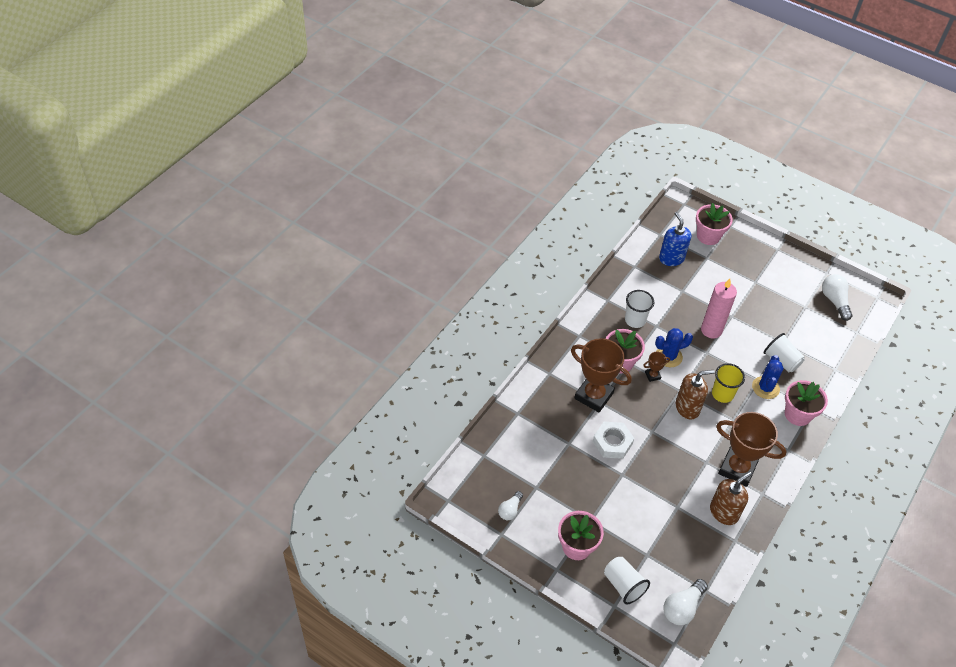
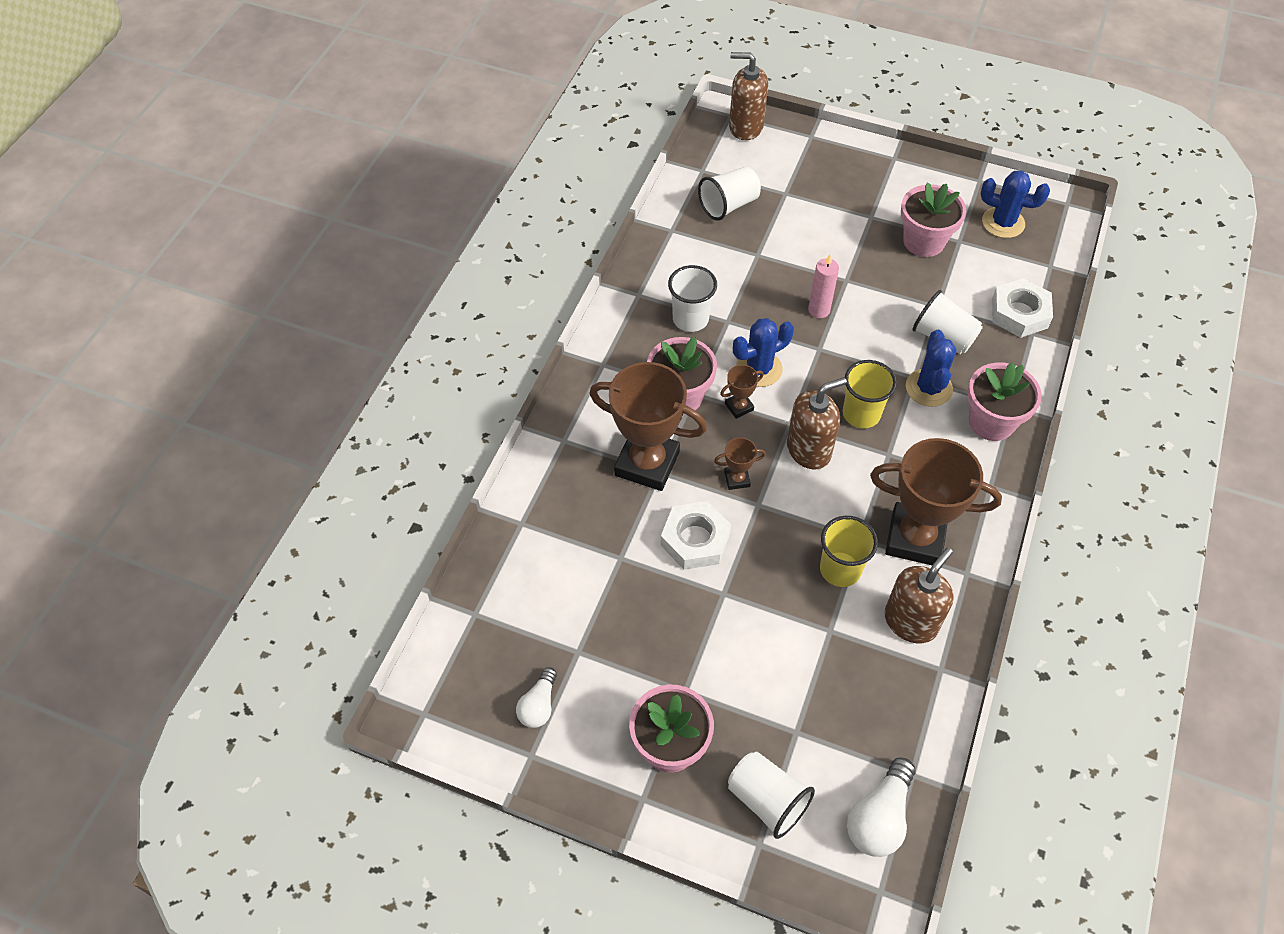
camera: 10 degrees left, 5 degrees up
blue soap dispenser [659,212,691,266] -> white cup [698,167,761,221]
pink flower pot [696,203,733,245] -> pink flower pot moved to [901,182,966,257]
pink candle [701,279,737,339] -> pink candle [808,255,839,318], size x0.60
white light bulb [822,274,853,321] -> blue cactus [981,171,1050,238]
none -> brown trophy [714,437,766,490]
none -> brown soap dispenser [729,52,768,140]
none -> yellow cup [820,516,878,587]
none -> white nut [992,278,1053,338]

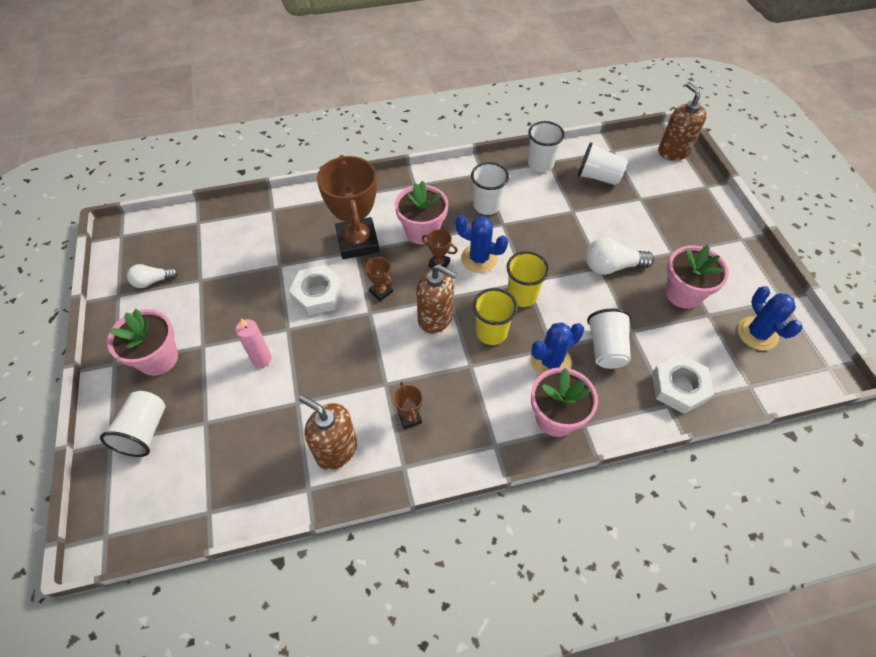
camera: 55 degrees right, 0 degrees up
pink candle [808,255,839,318] -> pink candle moved to [235,318,272,367]
yellow cup [820,516,878,587] -> yellow cup moved to [507,251,549,307]
white light bulb [847,757,916,857] -> white light bulb moved to [586,237,654,275]
brown trophy [870,438,1002,565] -> brown trophy [394,382,422,429], size x0.43
brown soap dispenser [884,548,954,643] -> brown soap dispenser turned 150 degrees counterclockwise [299,395,357,470]
none -> white cup [528,121,565,172]

